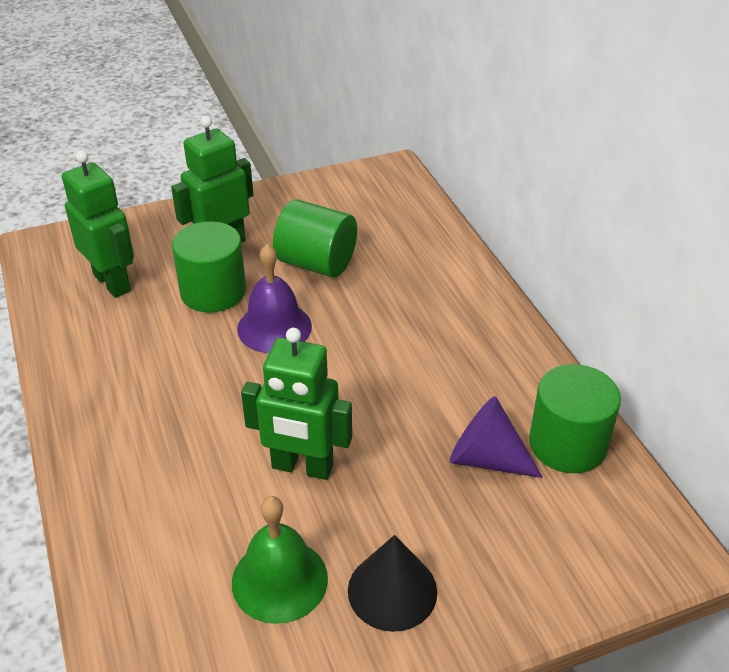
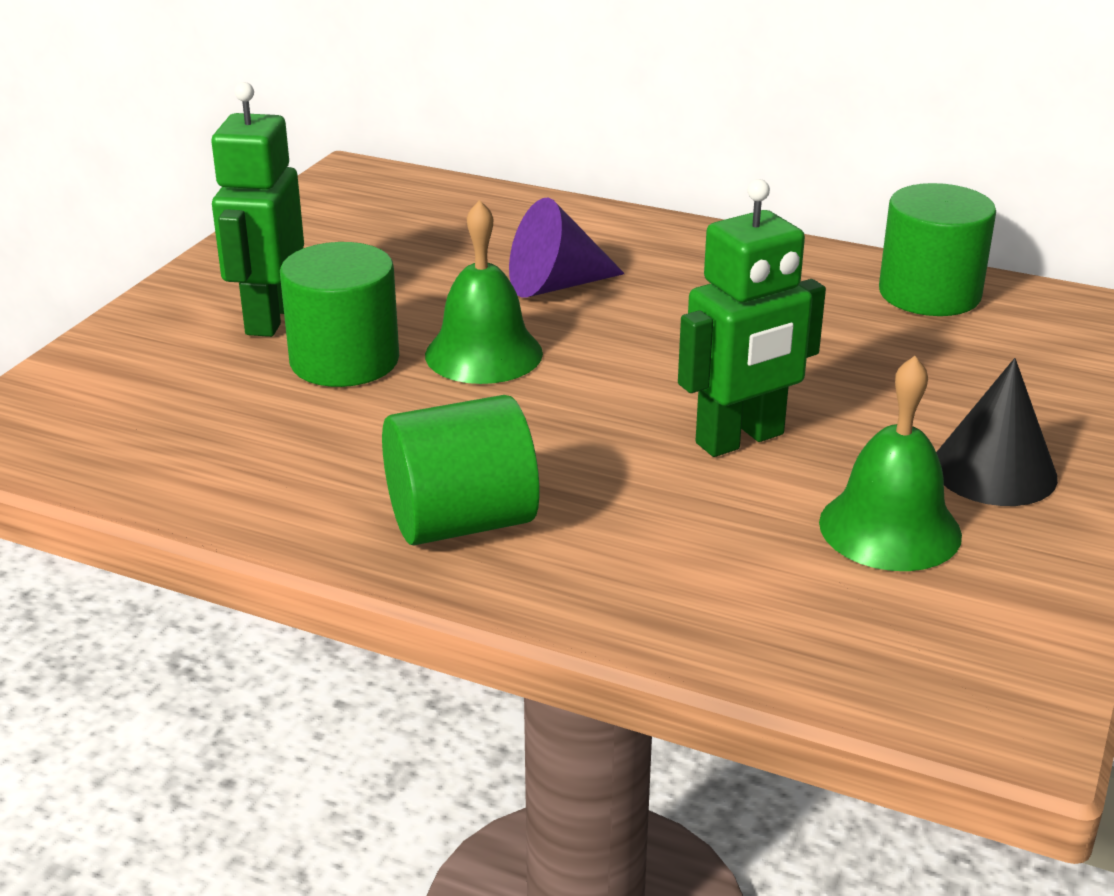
camera: 45 degrees left, 10 degrees down
green robot [62,151,134,298] -> none
purple bell [237,244,312,353] -> green bell [425,200,543,384]
green cylinder [273,199,357,278] -> green cylinder moved to [382,395,540,545]
purple cone [450,396,543,478] -> purple cone moved to [509,198,625,298]

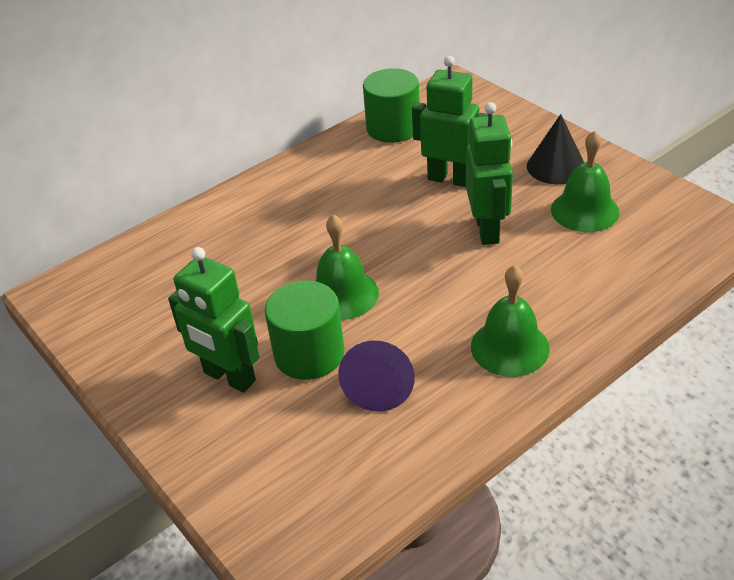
camera: 60 degrees left, 10 degrees up
green cylinder [382,395,540,545] -> green bell [471,265,550,377]
purple cone [509,198,625,298] -> purple cone moved to [338,341,415,411]
none -> green robot [412,56,488,187]

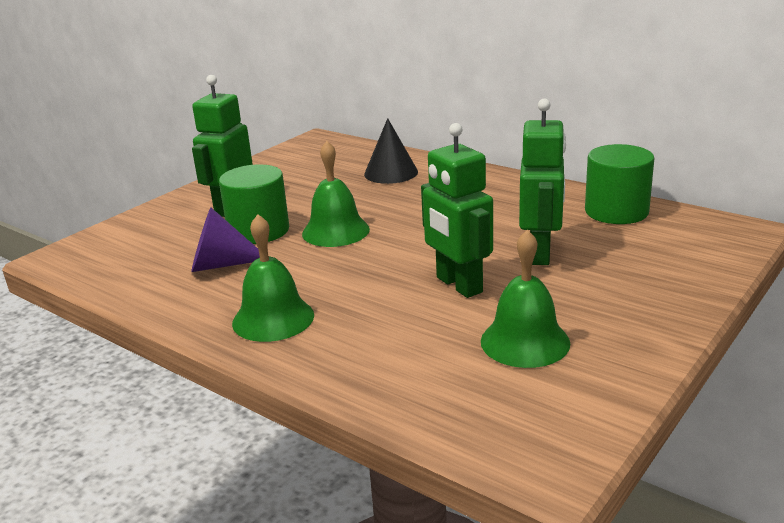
camera: 75 degrees right, 15 degrees down
green robot [466,102,513,245] -> green robot turned 75 degrees clockwise [421,123,493,298]
black cone [527,114,584,184] -> black cone moved to [364,118,418,184]

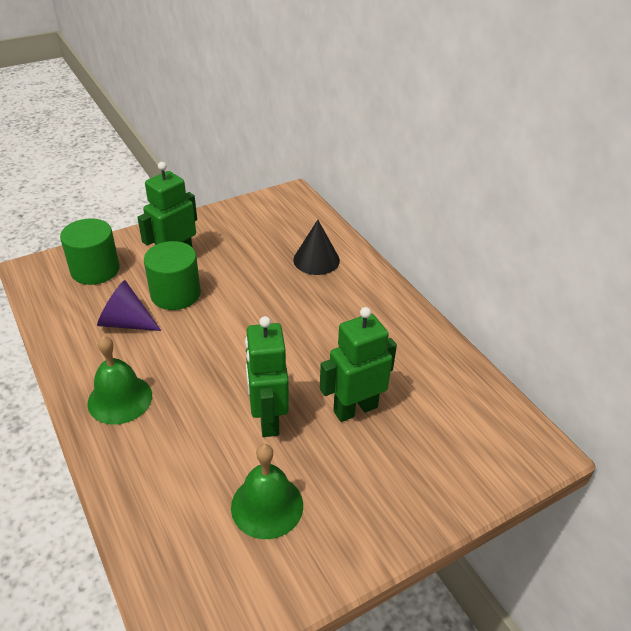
camera: 20 degrees right, 15 degrees up
green bell [302,141,370,247] -> none
green robot [519,99,566,265] -> green robot turned 150 degrees counterclockwise [320,307,397,422]
green cylinder [585,144,654,224] -> green cylinder moved to [60,218,120,285]

